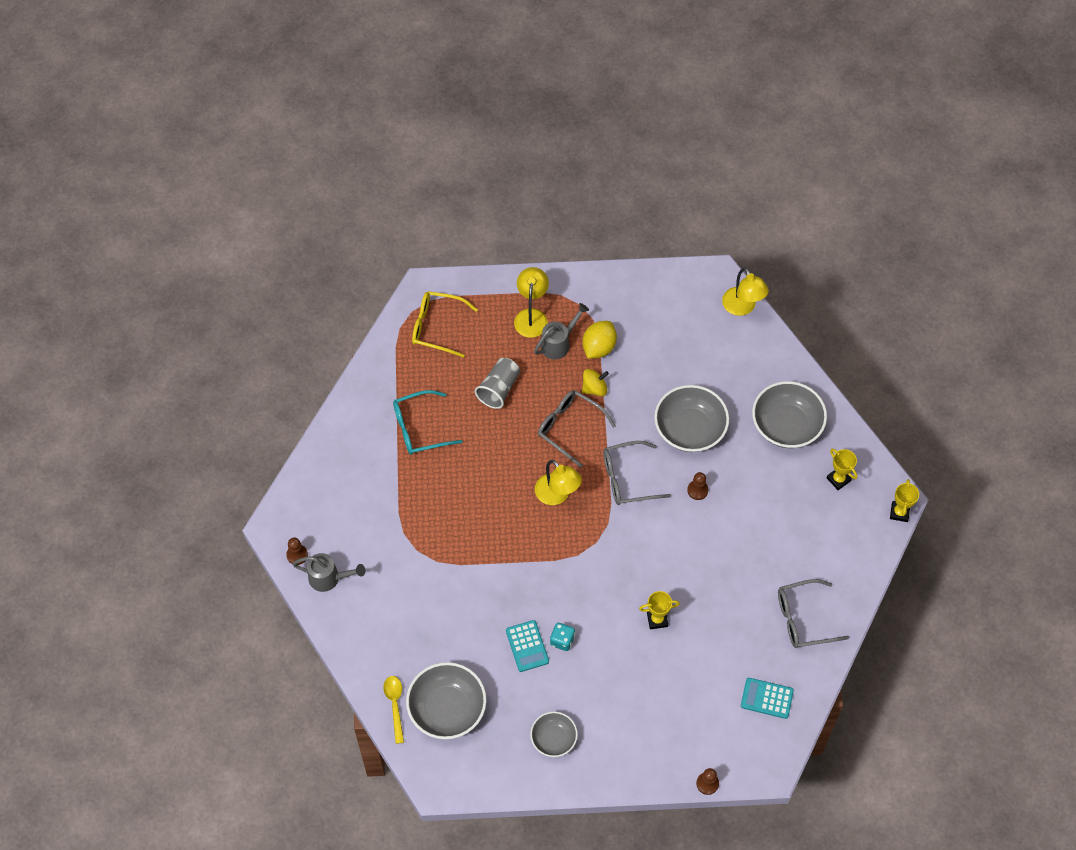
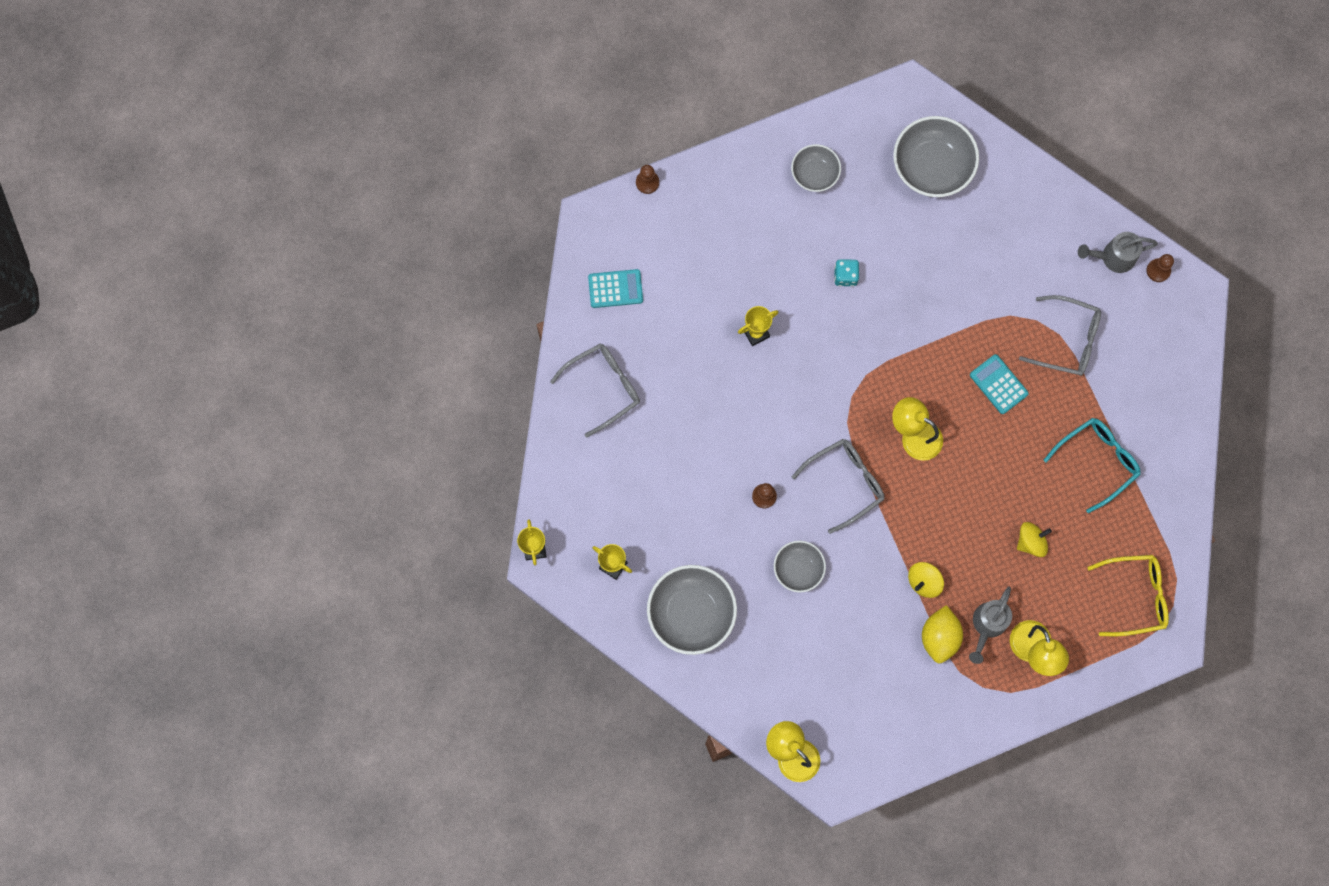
camera: 160 degrees right, 15 degrees up
yellow spoon [383,676,404,744] -> none
grey cup [475,358,520,409] -> yellow spinning top [1017,522,1052,557]
turquoise calculator [506,620,549,672] -> turquoise calculator moved to [970,354,1029,414]
grey glasses [538,390,616,468] -> grey glasses moved to [1019,295,1101,376]
grey bowl [654,385,729,452] -> grey bowl [774,541,826,592], size x0.59

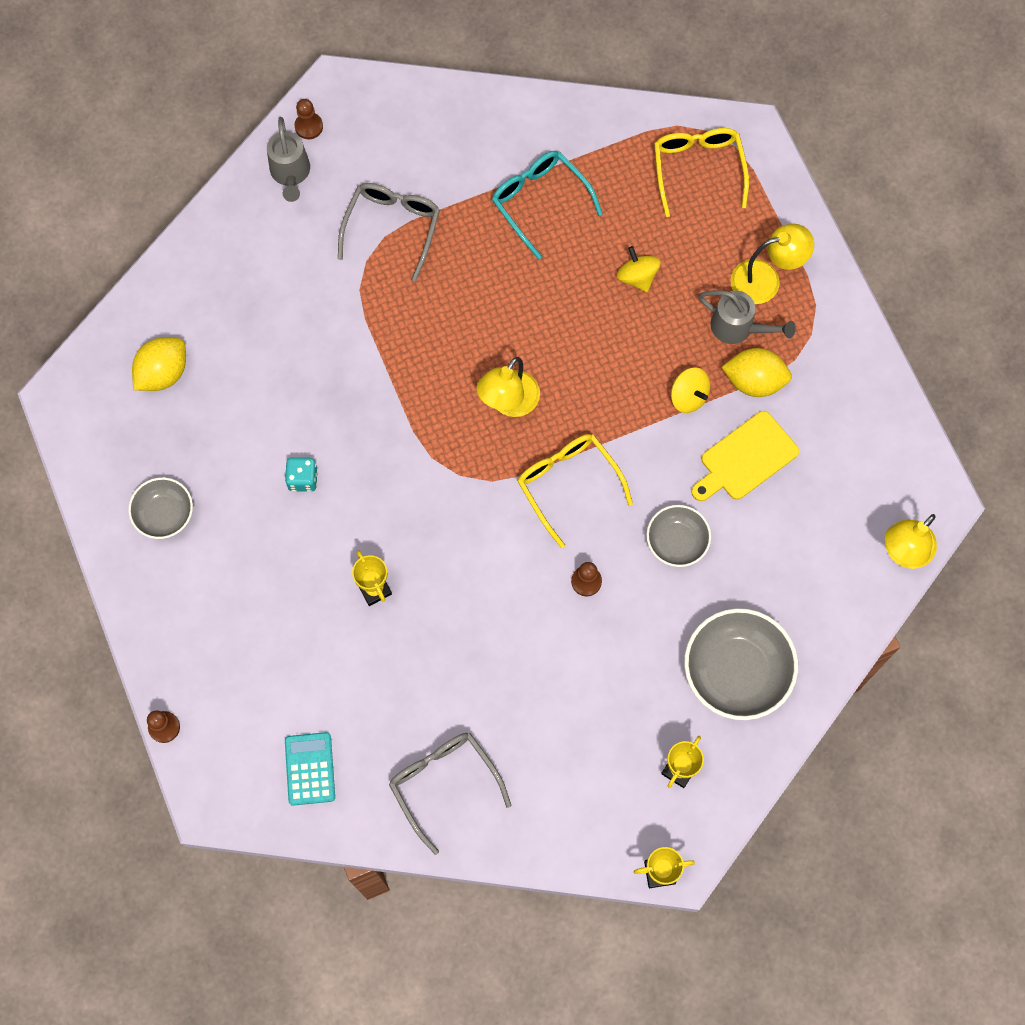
camera: 90 degrees left, 5 degrees down
grey glasses [792,439,885,534] -> yellow glasses [517,434,633,548]
grey bowl [893,116,979,197] -> yellow lemon [132,337,186,391]
turquoise calculator [970,354,1029,414] -> none
none -> yellow cutting board [691,411,799,501]

